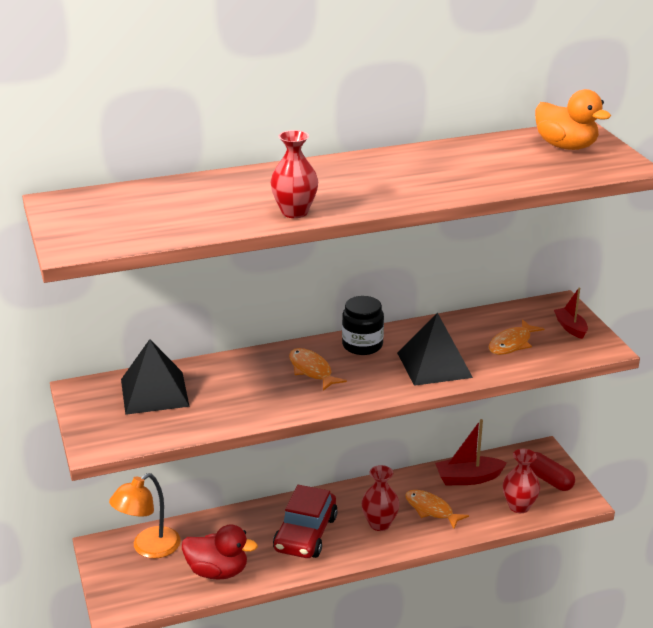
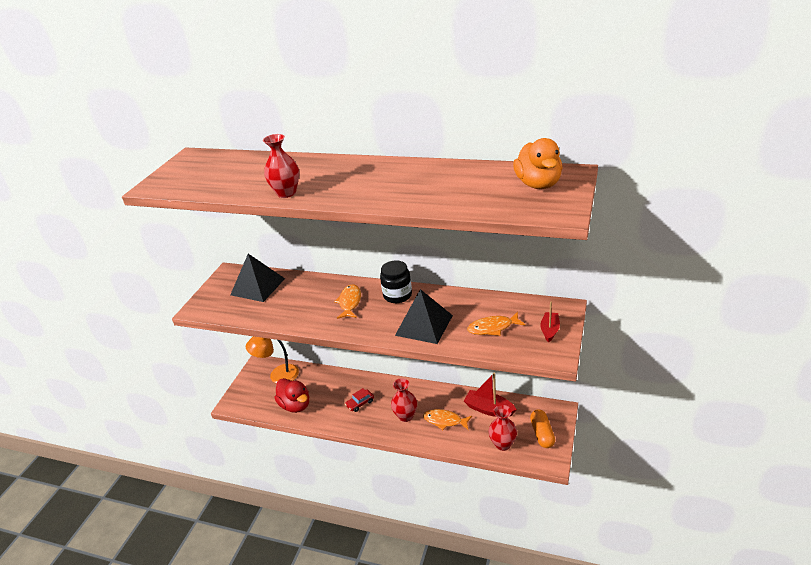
camera: 40 degrees right, 5 degrees up
red car [273,485,338,558] -> red car [345,388,374,412], size x0.47
orange fish [405,490,469,529] -> orange fish turned 60 degrees counterclockwise [423,409,472,430]
red capsule [530,452,575,491] -> orange capsule [530,410,555,448]

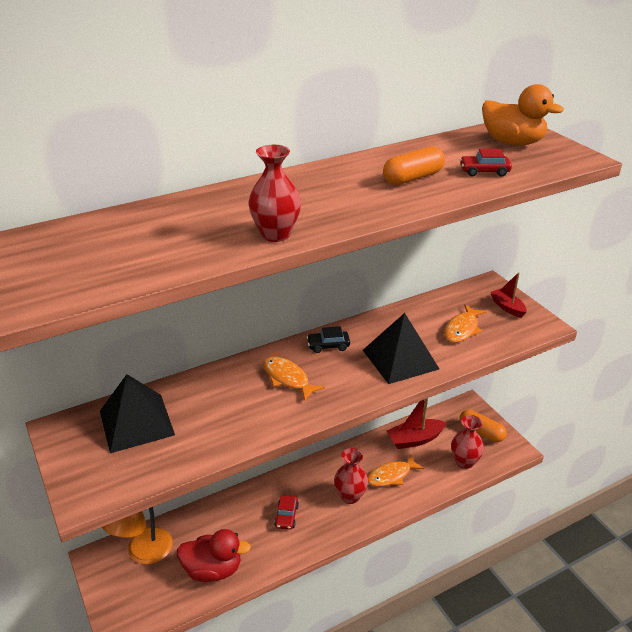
camera: 50 degrees left, 0 degrees up
black jar [380,260,412,303] -> black car [307,326,350,353]
none -> orange capsule [383,146,445,185]
none -> red car [460,149,512,177]

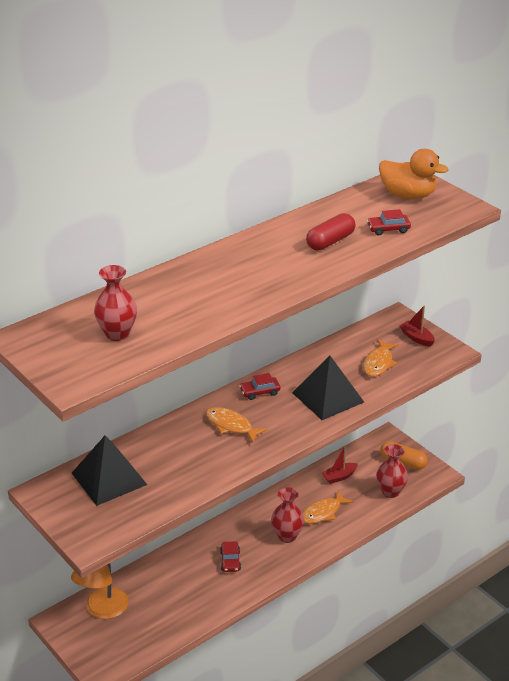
camera: 10 degrees left, 0 degrees up
red duck [177,529,251,582] -> none
red vase [248,145,301,242] -> red vase moved to [94,265,137,341]
black car [307,326,350,353] -> red car [239,373,280,400]
orange capsule [383,146,445,185] -> red capsule [306,213,355,250]
red boat [386,398,447,449] -> red boat [322,445,358,484], size x0.64

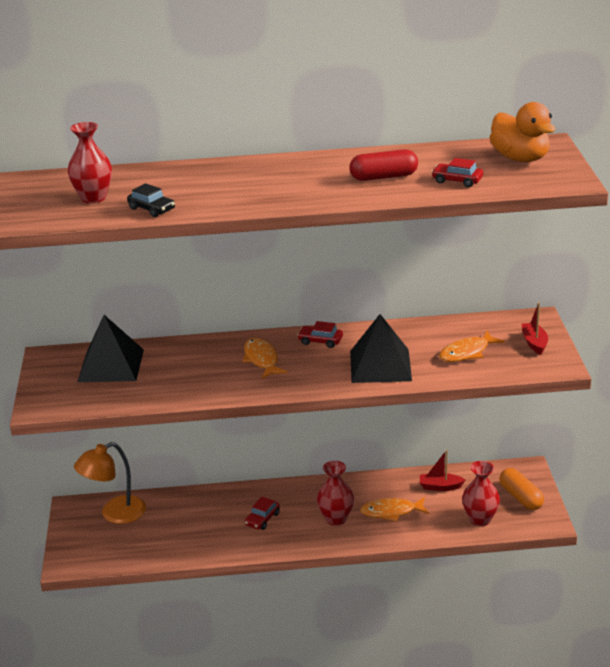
camera: 35 degrees right, 5 degrees down
none -> black car [127,183,175,217]

